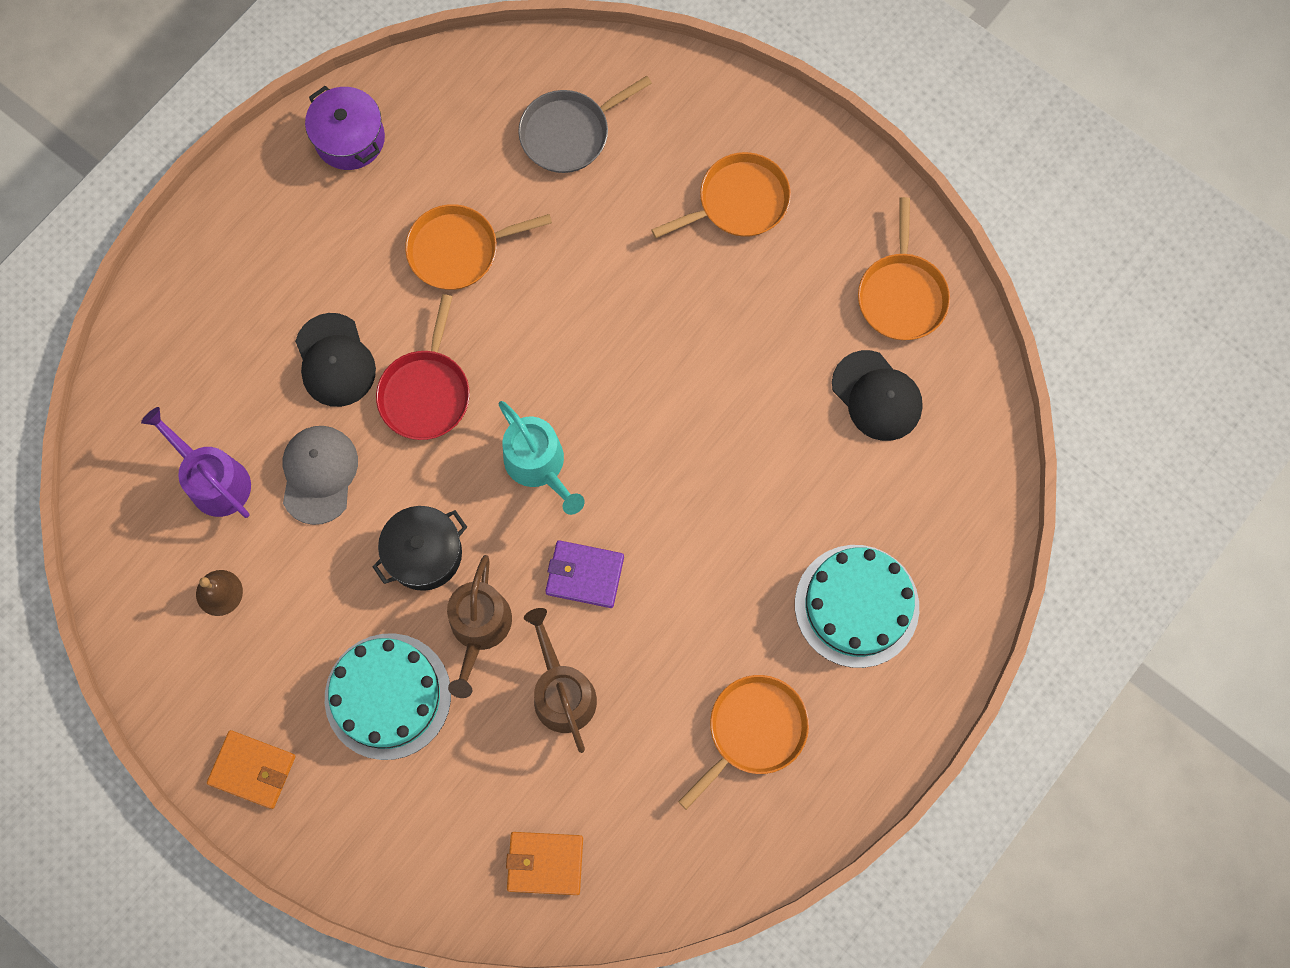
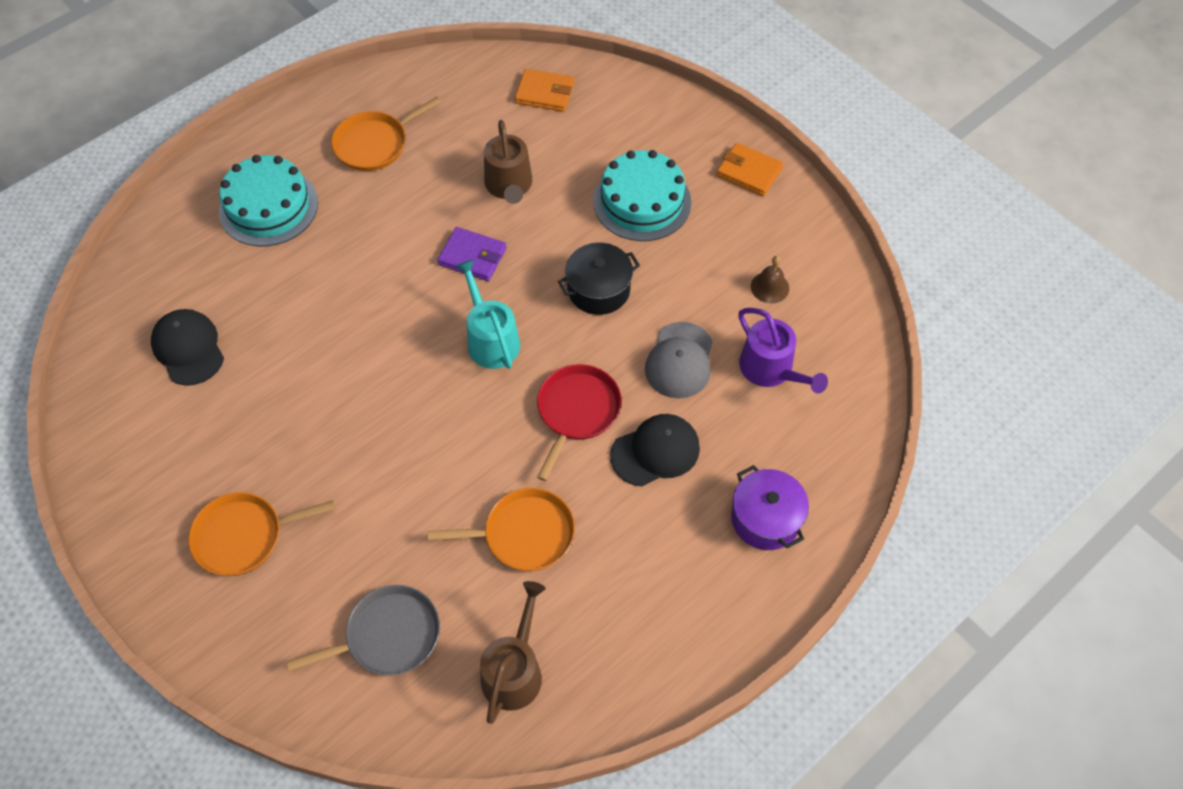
camera: 170 degrees left, 15 degrees down
black cap [295,313,376,407] -> black cap turned 75 degrees clockwise [610,414,700,486]
purple pot [305,86,385,170] -> purple pot moved to [731,465,809,550]
brown watering can [447,555,512,698] -> brown watering can moved to [480,581,546,724]
orange pan [858,197,950,340] -> none

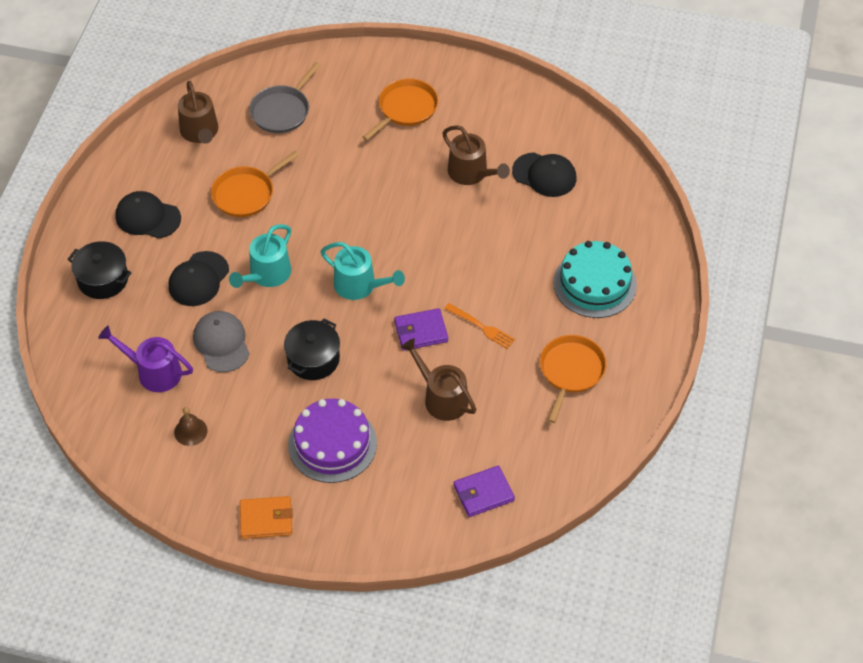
camera: 145 degrees right, 5 degrees down
orange wallet [515,69,574,112] -> purple wallet [453,465,515,517]
red pan [537,364,622,481] -> turquoise watering can [229,224,291,288]
turquoise cake [593,150,691,241] -> purple cake [288,399,377,483]
purple pot [731,465,809,550] -> black pot [68,241,132,299]
none -> black cap [115,191,181,238]
none -> brown watering can [442,125,510,185]
none -> orange fork [444,303,515,349]

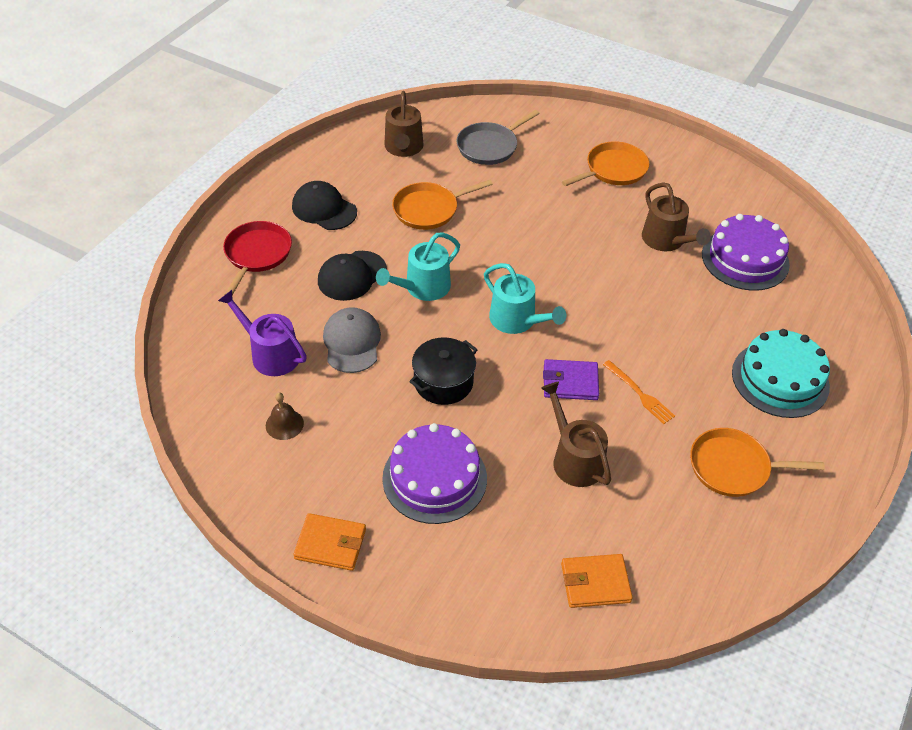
camera: 15 degrees right, 5 degrees down
black pot [68,241,132,299] -> red pan [223,221,292,295]
purple wallet [453,465,515,517] -> orange wallet [561,554,633,608]
black cap [512,152,576,197] -> purple cake [702,214,790,291]
orange pan [540,335,607,423] -> orange pan turned 120 degrees counterclockwise [690,428,825,497]

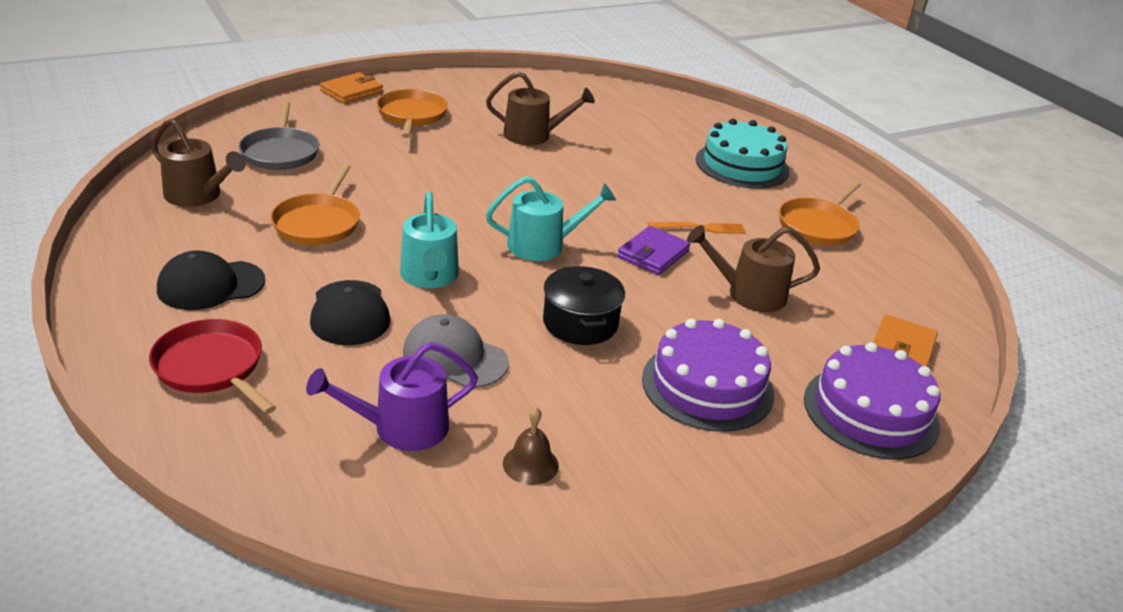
camera: 60 degrees left, 15 degrees down
orange wallet [293,513,366,571] -> orange wallet moved to [320,72,383,104]
purple cake [702,214,790,291] -> purple cake moved to [804,342,940,459]

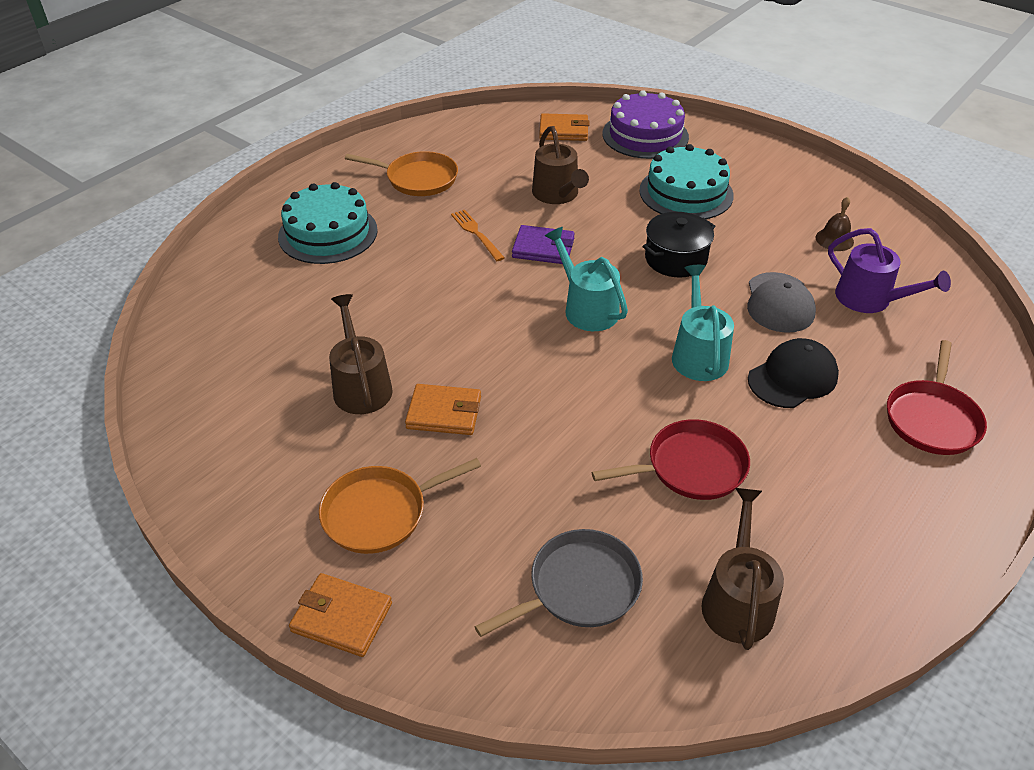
camera: 110 degrees left, 10 degrees up
black cap [157,250,265,310] -> none
orange pan [270,164,360,245] -> red pan [592,419,750,500]
turquoise watering can [400,191,459,288] -> turquoise watering can turned 60 degrees counterclockwise [672,265,734,381]
purple cake [642,319,774,432] -> turquoise cake [639,144,734,219]
none -> orange wallet [405,384,481,435]

